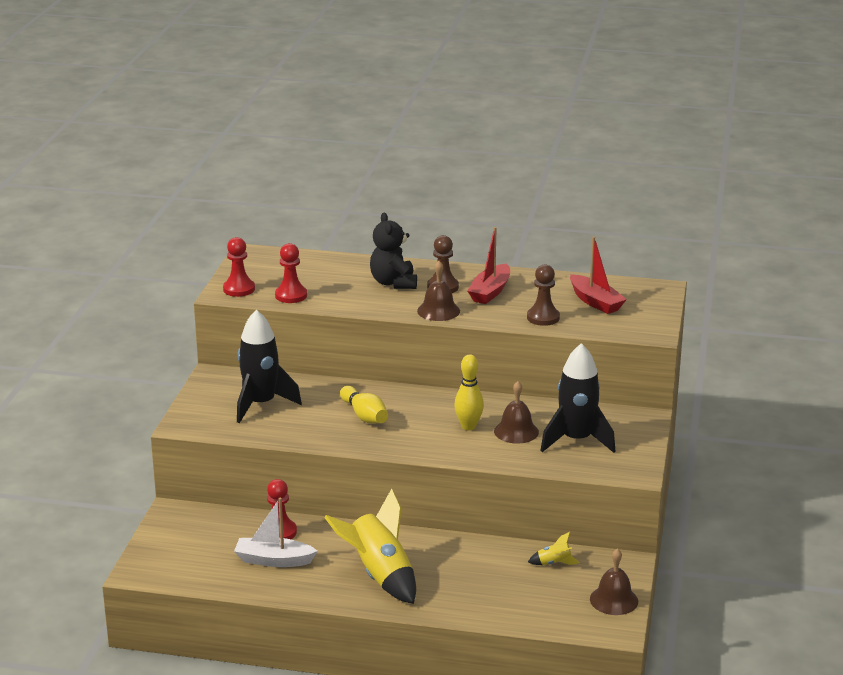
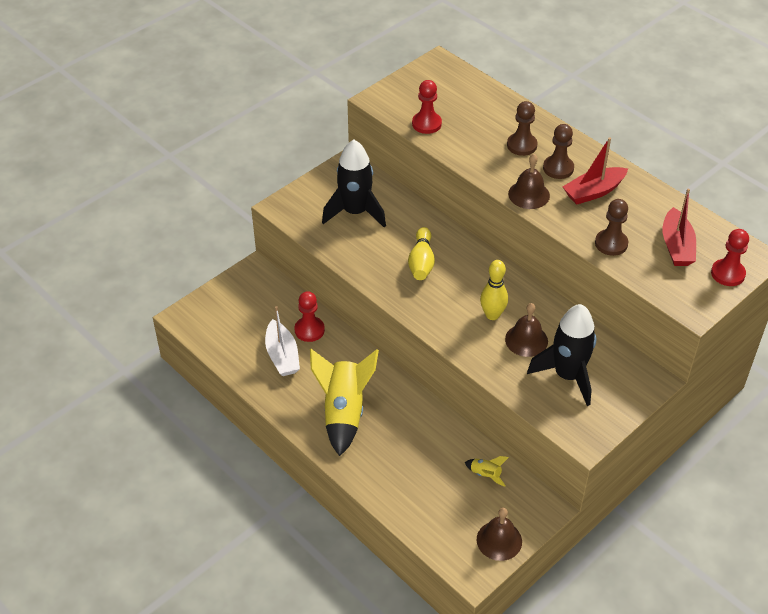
camera: 35 degrees right, 20 degrees up
red pawn [223,237,255,297] -> red pawn moved to [711,229,749,286]
white boat [234,497,318,567] -> white boat turned 150 degrees counterclockwise [265,306,300,376]
black teddy bear [370,213,417,289] -> brown pawn [507,101,538,156]

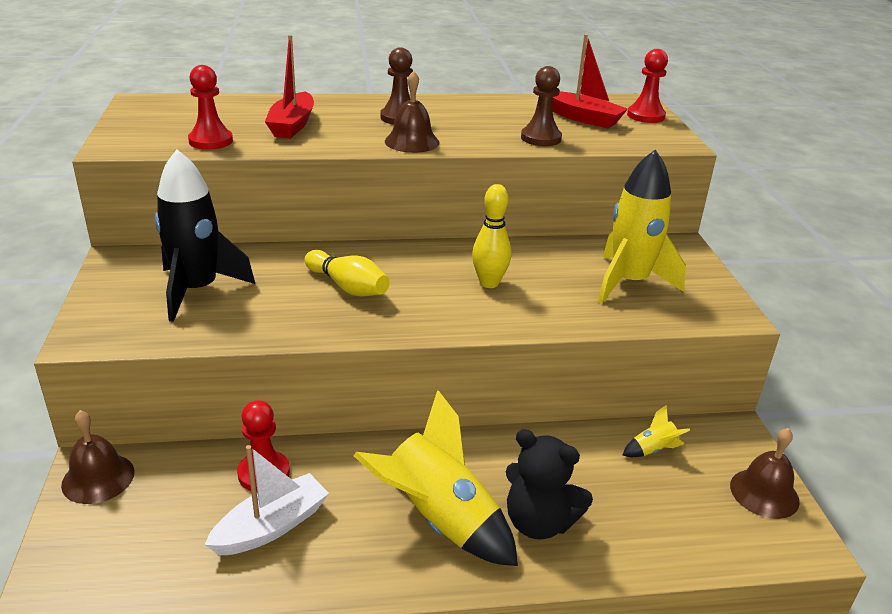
camera: 55 degrees left, 15 degrees down
white boat [265,306,300,376] -> white boat turned 60 degrees counterclockwise [204,445,329,555]
brown bell [505,303,548,357] -> brown bell moved to [61,410,134,504]
brown pawn [507,101,538,156] -> none
black rocket [527,304,597,406] -> yellow rocket [598,149,686,304]
red boat [563,138,628,205] -> red boat moved to [265,35,314,138]
none -> black teddy bear [506,429,593,540]

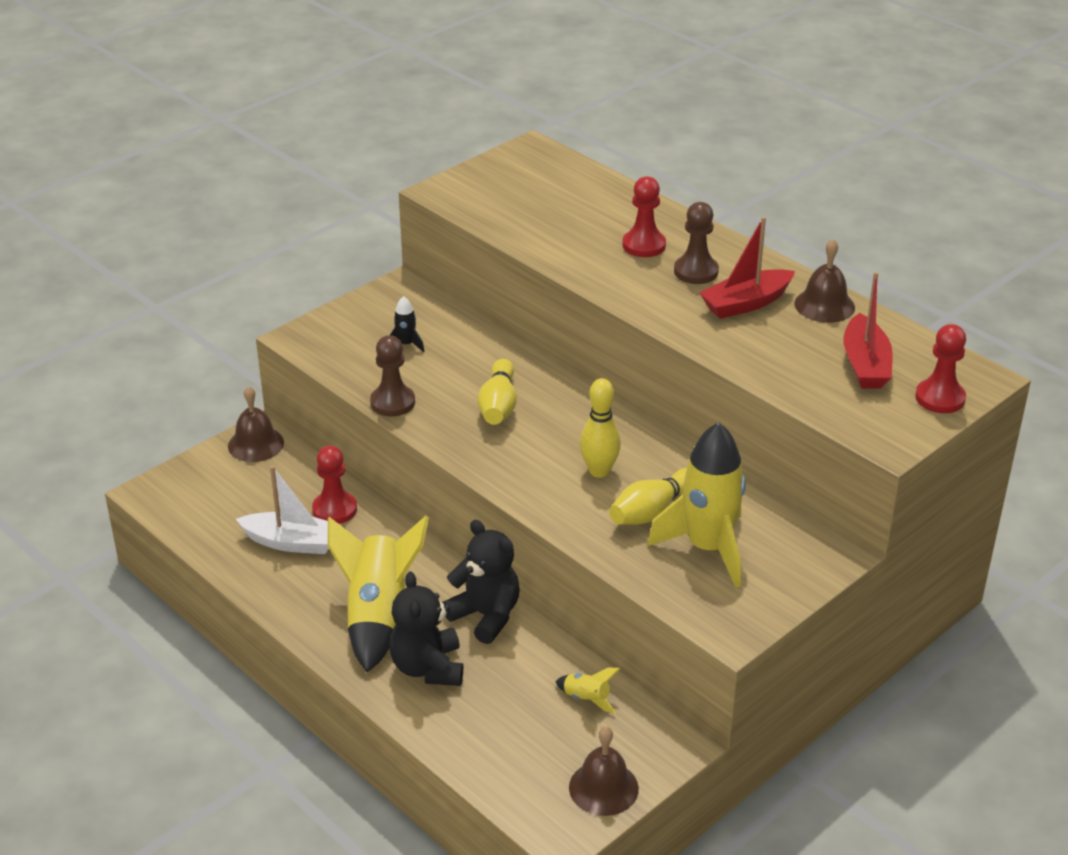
camera: 55 degrees right, 5 degrees up
black rocket [155,150,255,322] -> black rocket [390,296,425,352], size x0.42
red pawn [188,65,233,150] -> red pawn moved to [622,176,666,257]
red boat [265,35,314,138] -> red boat moved to [699,217,795,319]
brown bell [385,71,440,153] -> brown bell moved to [794,239,855,323]
brown pawn [521,66,562,146] -> brown pawn moved to [370,335,415,417]
none -> black teddy bear [442,520,520,644]
none -> yellow bowling pin [609,468,687,525]

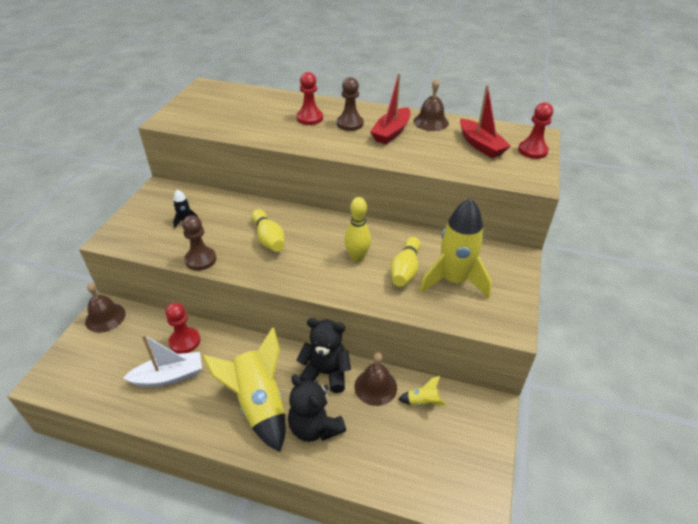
camera: 30 degrees left, 5 degrees up
brown bell [569,726,639,816] -> brown bell moved to [354,353,397,406]

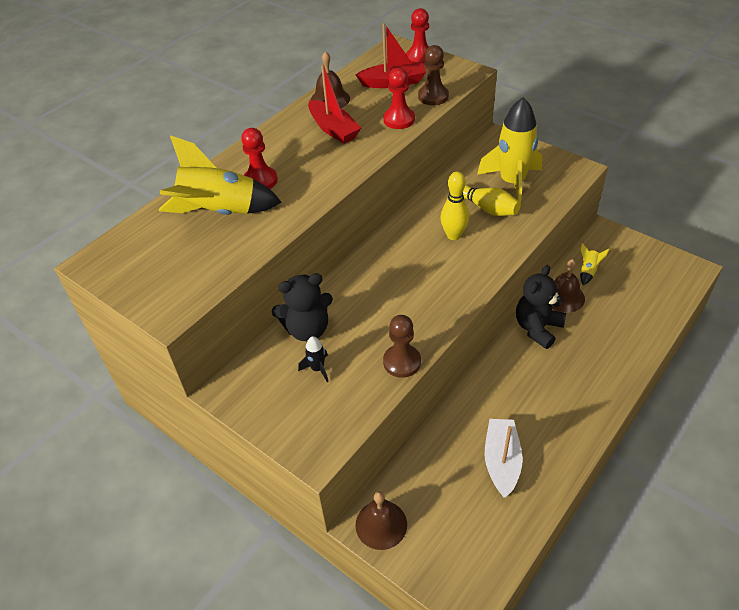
camera: 65 degrees left, 5 degrees up
red pawn [166,303,200,354] -> red pawn moved to [383,68,415,129]
yellow rocket [202,328,286,452] -> yellow rocket moved to [159,135,282,215]
yellow bowling pin [252,209,285,252] -> none
black teddy bear [288,375,346,442] -> black teddy bear moved to [272,273,333,341]
brown pawn [337,77,364,131] -> brown pawn moved to [418,45,449,105]

